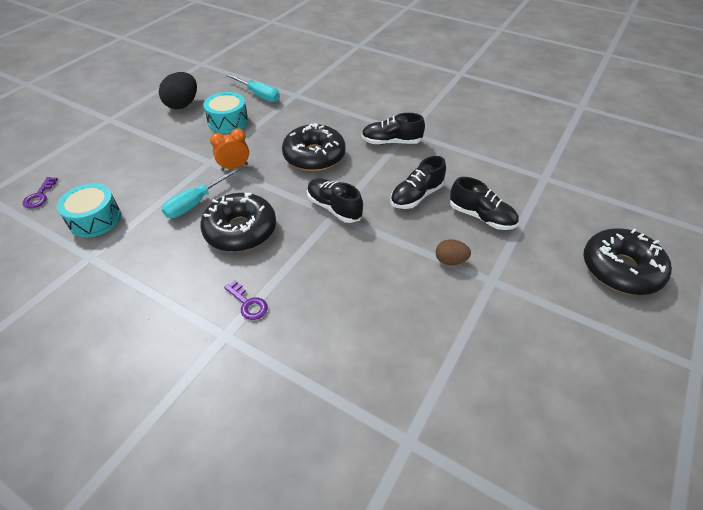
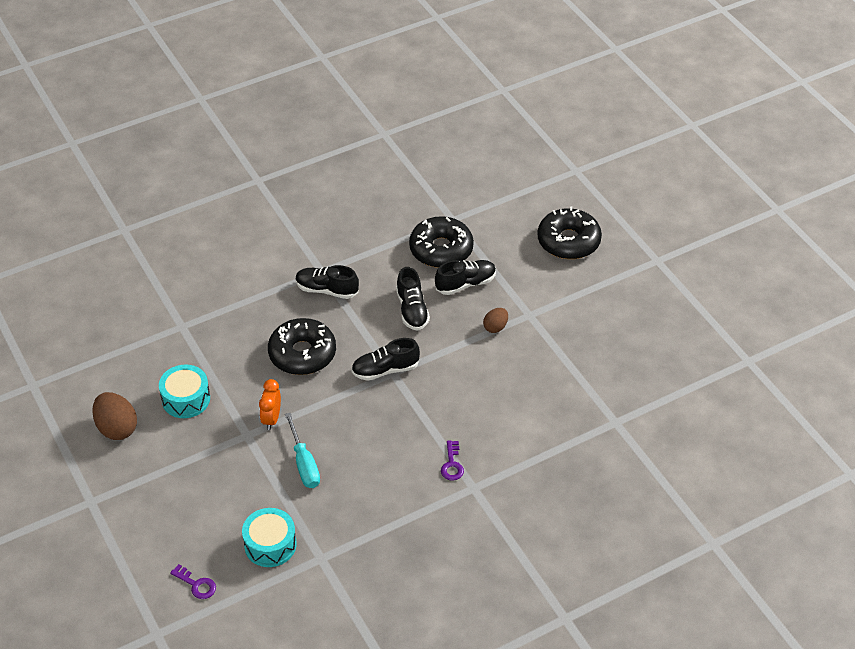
camera: 60 degrees left, 0 degrees up
black egg [159,72,197,109] -> brown egg [92,392,137,440]
black donut [200,193,276,252] -> black donut moved to [409,216,474,268]
purple key [224,280,268,320] -> purple key turned 105 degrees clockwise [441,440,464,481]
turquoise screwdriver [226,74,280,102] -> none
black shoe [361,113,425,144] -> black shoe turned 75 degrees clockwise [296,265,359,299]

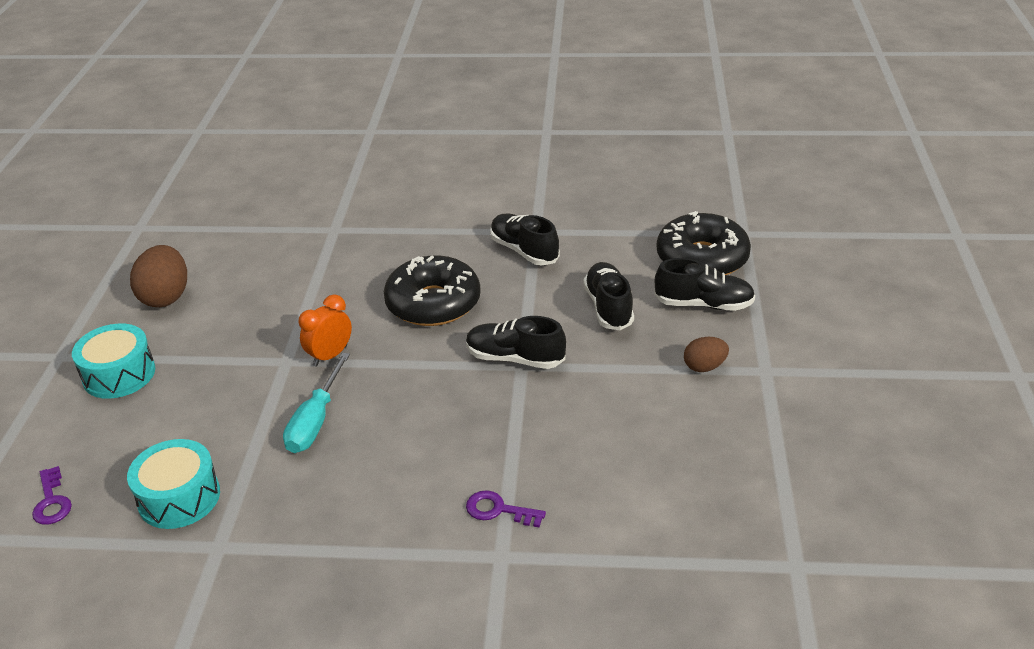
camera: 35 degrees right, 10 degrees down
turquoise drum [159,364,210,418] -> turquoise drum moved to [72,323,155,399]
black shoe [396,267,430,331] -> black shoe turned 150 degrees clockwise [584,262,634,330]
purple key [441,440,464,481] -> purple key turned 75 degrees clockwise [466,490,546,527]
black donut [537,206,602,259] -> none

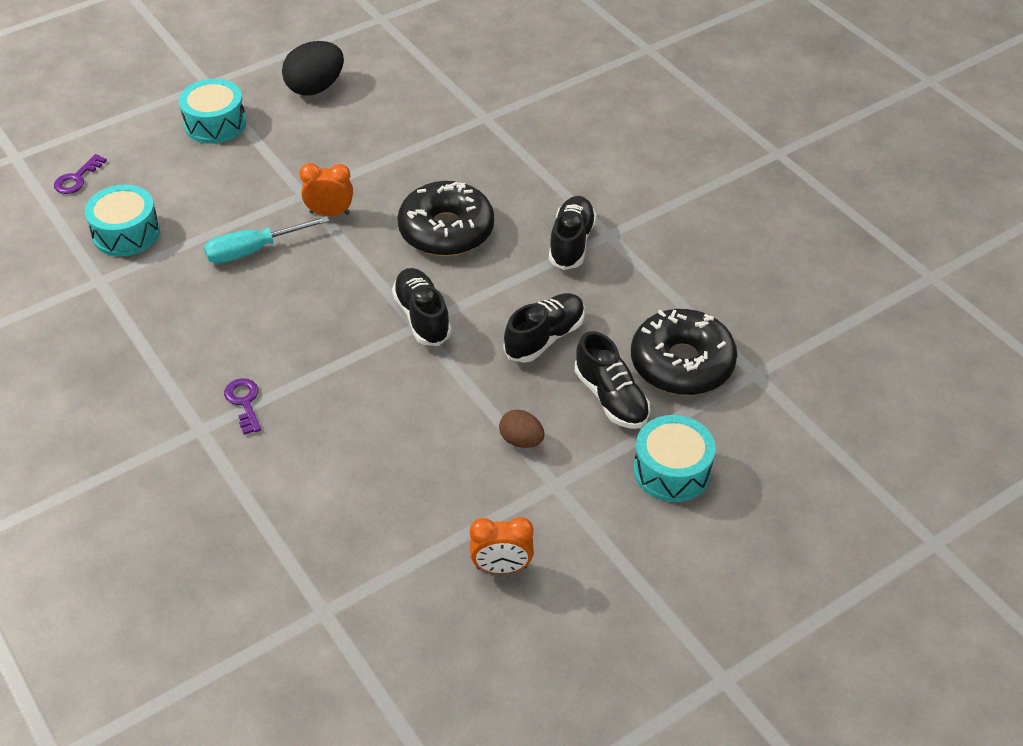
camera: 50 degrees right, 10 degrees up
brown egg [130,245,187,307] -> black egg [282,41,344,96]
none -> orange clock [470,517,534,574]
none -> turquoise drum [633,415,715,502]

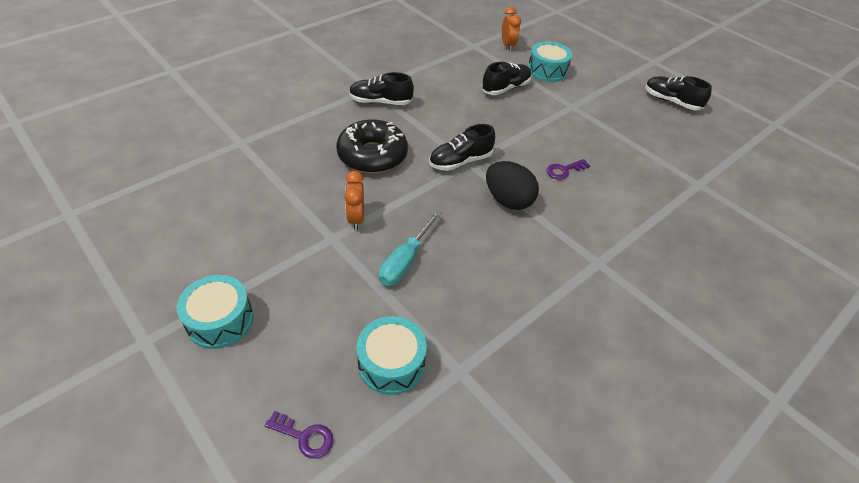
camera: 100 degrees left, 0 degrees up
turquoise screwdriver [204,216,330,264] -> turquoise screwdriver turned 60 degrees clockwise [379,210,442,286]
purple key [224,378,261,435] -> purple key moved to [547,159,590,180]
black egg [282,41,344,96] -> black egg moved to [486,161,539,210]
orange clock [470,517,534,574] -> orange clock moved to [502,7,521,51]
brown egg [499,410,544,448] -> none
black shoe [503,293,585,363] -> black shoe moved to [645,76,712,111]
black donut [631,309,737,395] -> none

